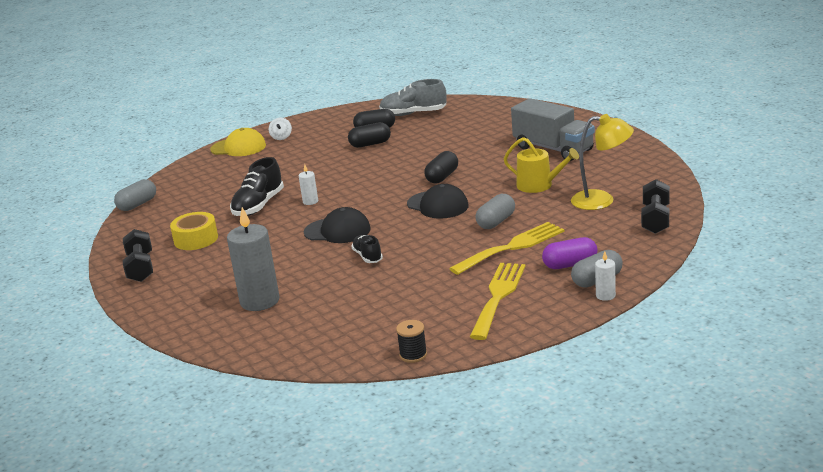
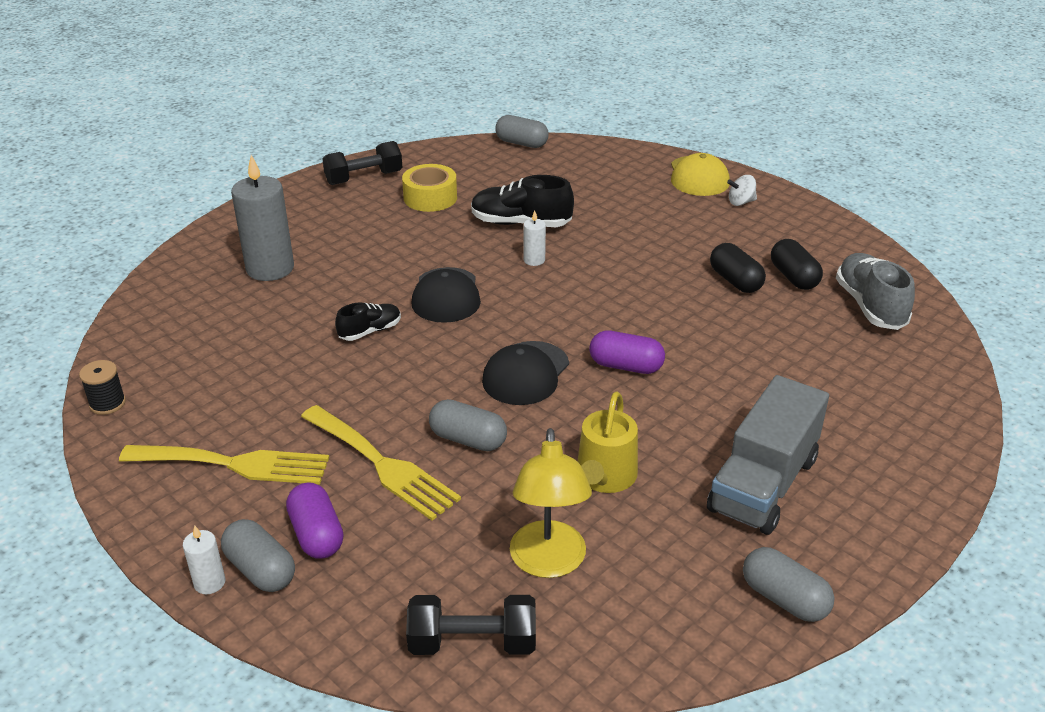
camera: 75 degrees right, 10 degrees up
black capsule [424,151,458,183] -> purple capsule [589,330,665,374]
none -> grey capsule [743,547,834,622]

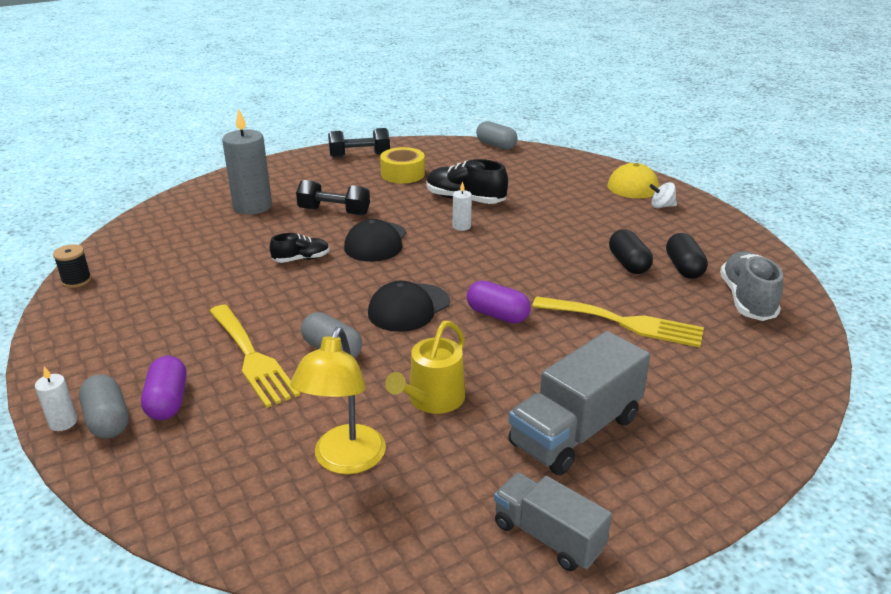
camera: 15 degrees right, 5 degrees down
yellow fork [119,445,329,485] -> yellow fork moved to [532,296,704,347]
black dumbbell [406,595,536,655] -> black dumbbell moved to [296,180,370,216]
grey capsule [743,547,834,622] -> grey truck [494,473,612,572]

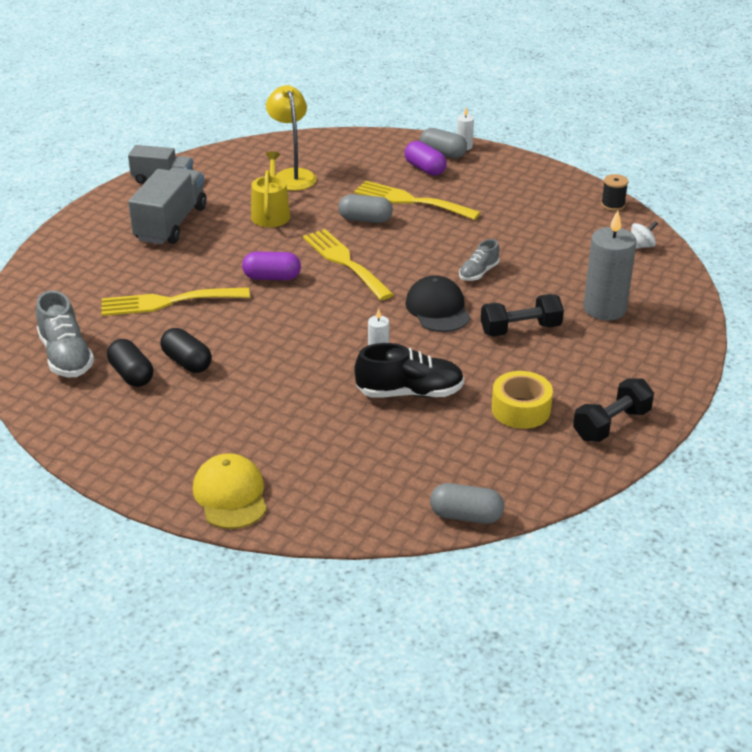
camera: 150 degrees right, 5 degrees up
black shoe [270,233,330,263] -> grey shoe [459,239,499,281]
black cap [368,281,450,332] -> yellow fork [303,229,394,300]
white spinning top [649,182,677,208] -> white spinning top moved to [631,221,658,249]

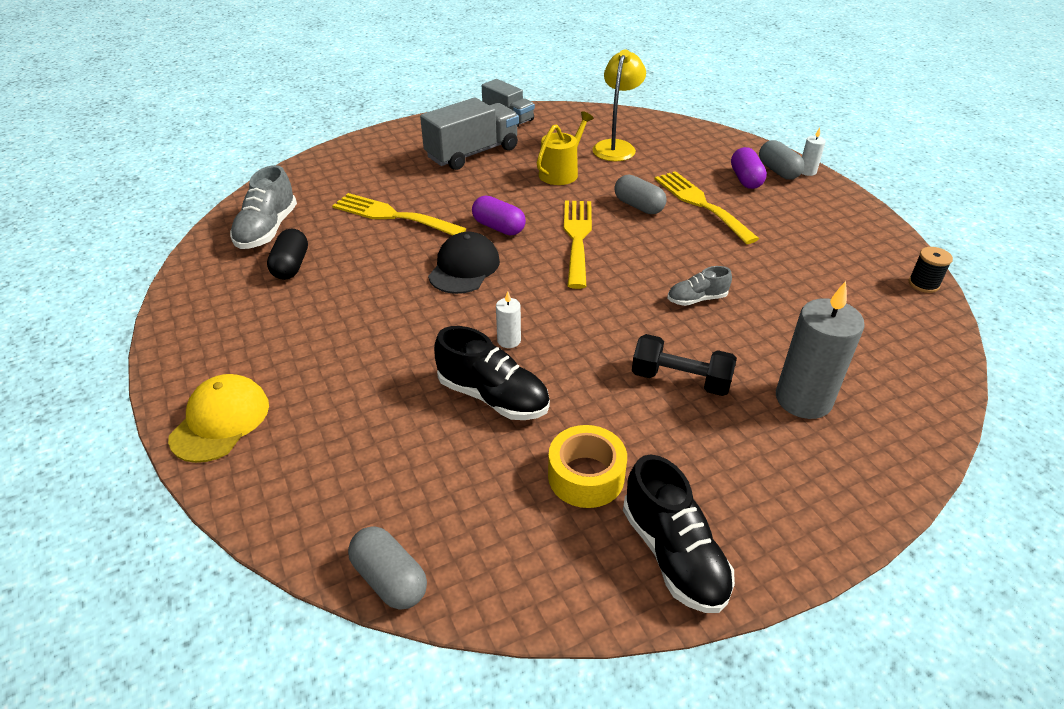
camera: 35 degrees right, 5 degrees up
black capsule [160,328,212,373] -> none
black cap [405,275,471,332] -> black cap moved to [428,232,500,294]
black dumbbell [573,378,654,442] -> black shoe [623,455,735,613]
white spinning top [631,221,658,249] -> none

